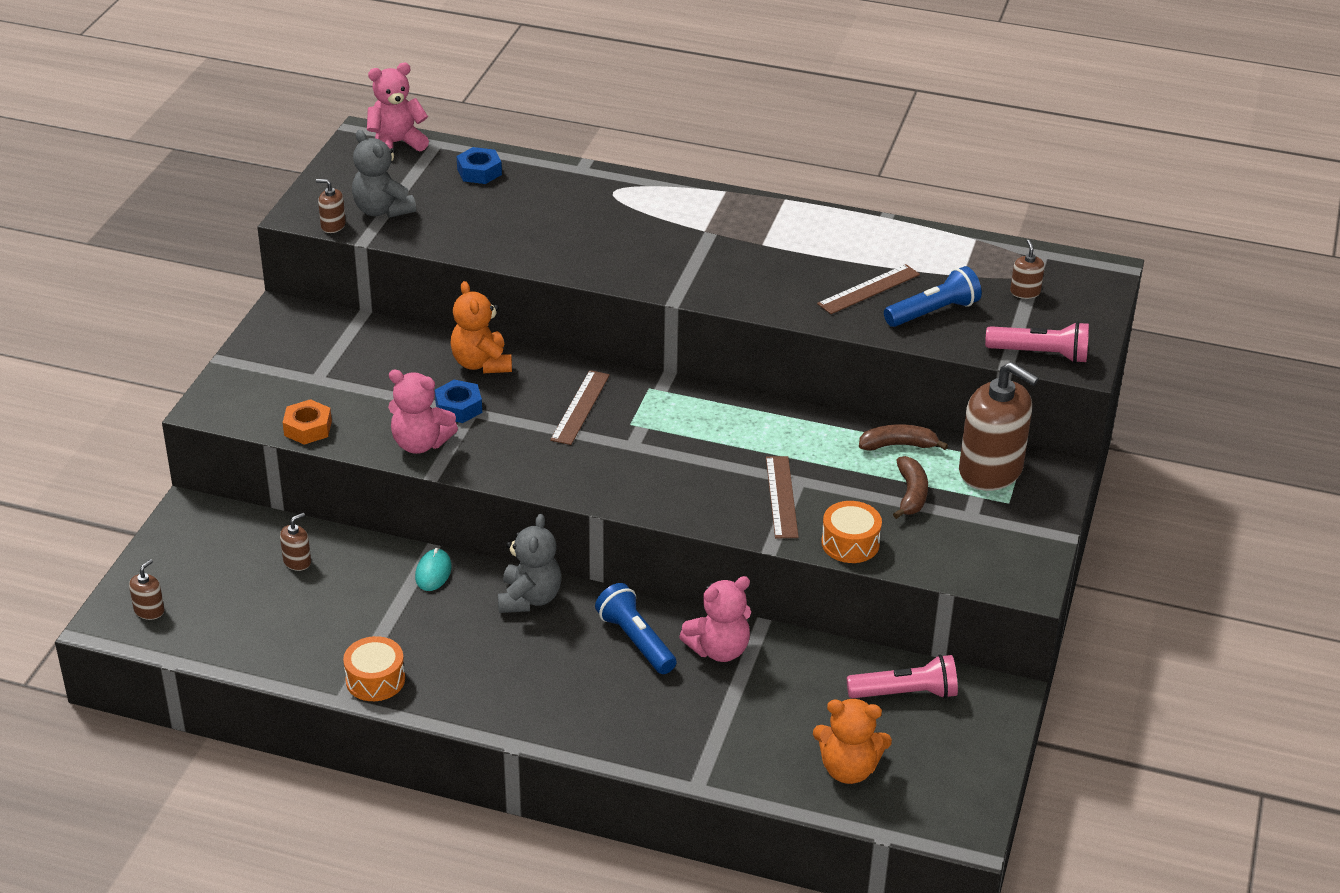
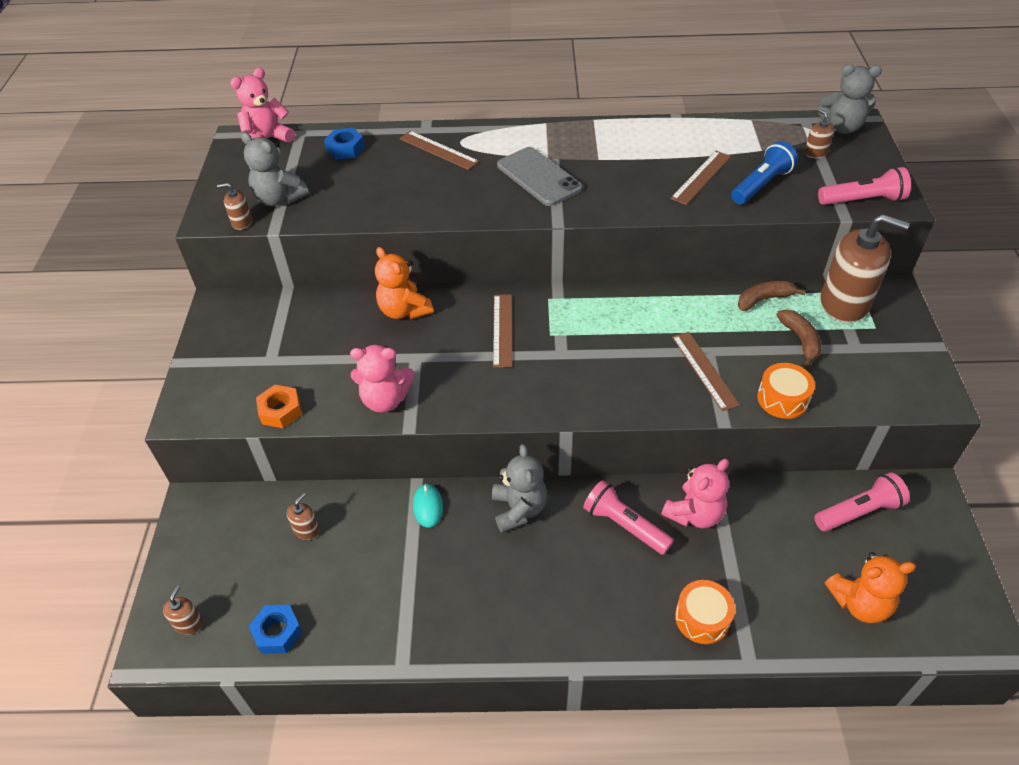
camera: 15 degrees left, 10 degrees up
orange drum [343,636,405,701] -> orange drum moved to [675,580,735,644]
blue nut [435,380,482,423] -> blue nut moved to [249,605,302,654]
blue flashlight [595,583,677,674] -> pink flashlight [583,480,674,555]
none -> brown ruler [399,131,479,170]
none -> grey phone [497,147,583,206]
none -> grey teddy bear [818,64,882,134]

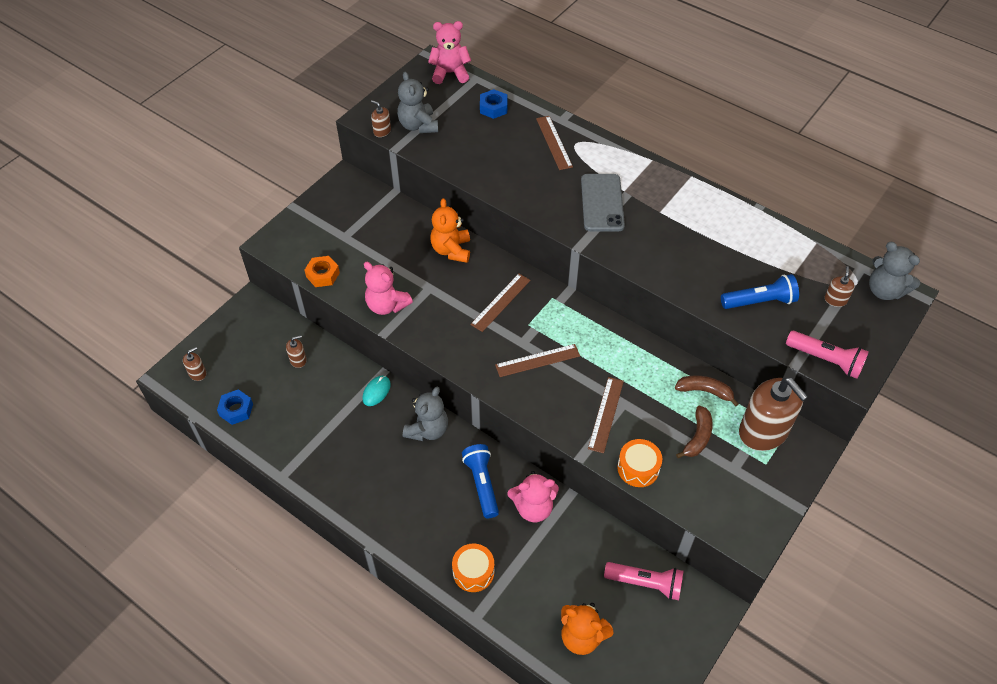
camera: 35 degrees right, 5 degrees up
pink flashlight [583,480,674,555] -> blue flashlight [462,444,499,518]
brown ruler [670,151,731,205] -> brown ruler moved to [495,344,580,377]

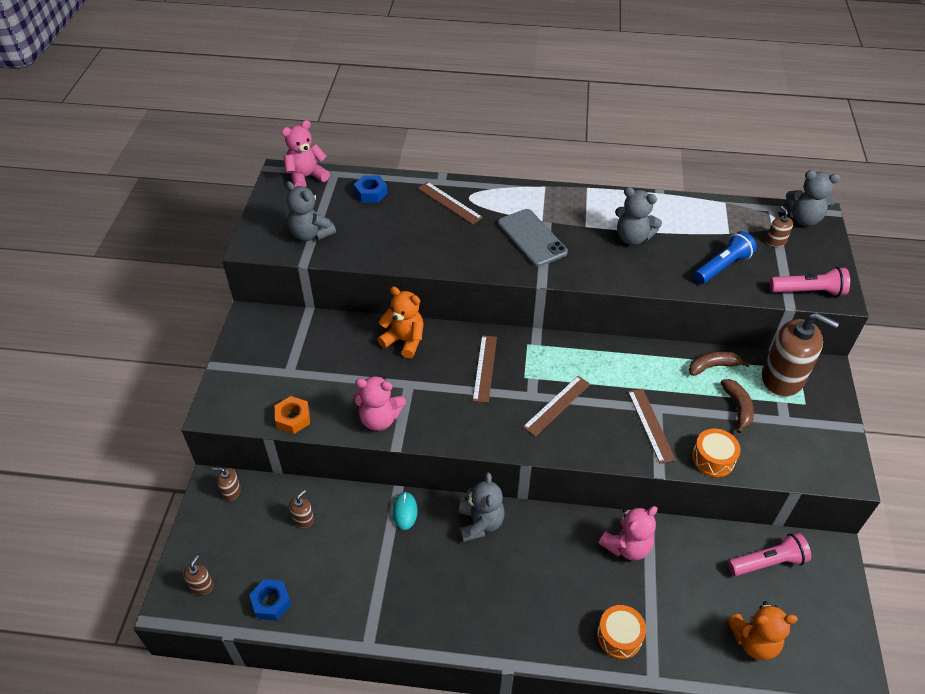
camera: 30 degrees left, 5 degrees down
brown soap dispenser [371,100,391,137] -> brown soap dispenser moved to [212,468,241,501]
orange teddy bear [430,198,470,263] -> orange teddy bear turned 150 degrees clockwise [377,287,423,359]
blue flashlight [462,444,499,518] -> none
none -> grey teddy bear [615,187,662,245]

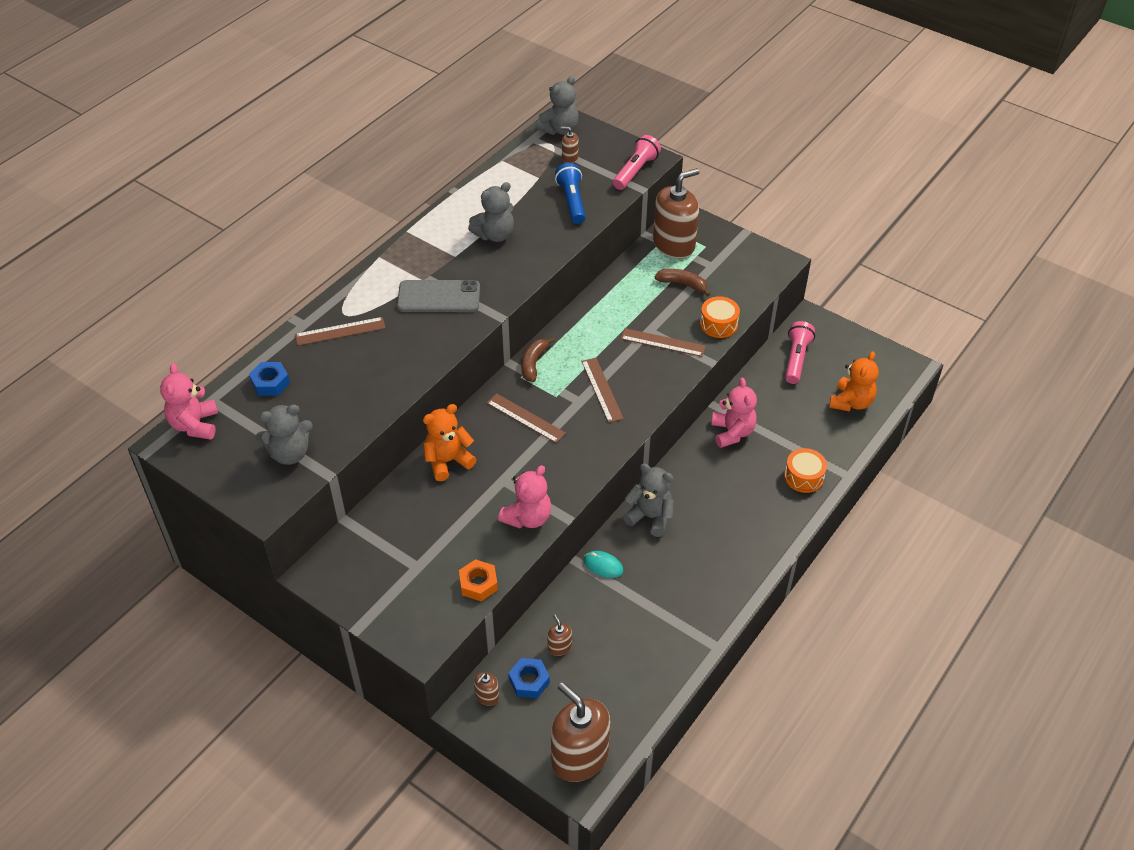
camera: 60 degrees left, 0 degrees up
brown soap dispenser [183,556,213,595] -> brown soap dispenser [551,682,610,782], size x2.36
blue nut [249,579,291,621] -> blue nut moved to [509,658,550,698]
brown banana [689,351,750,376] -> brown banana moved to [521,337,555,382]

